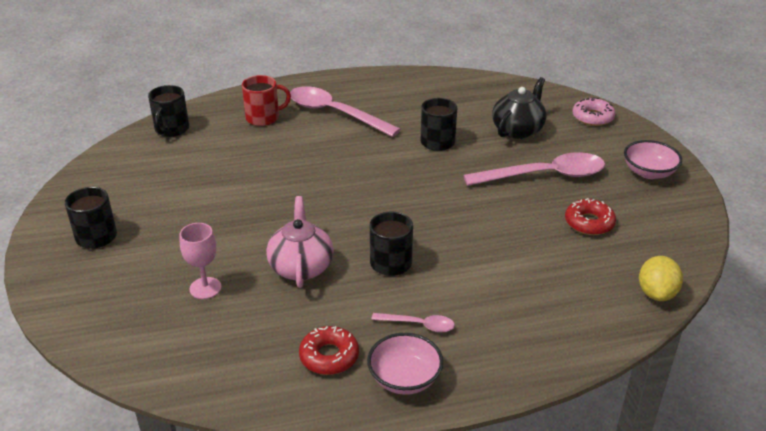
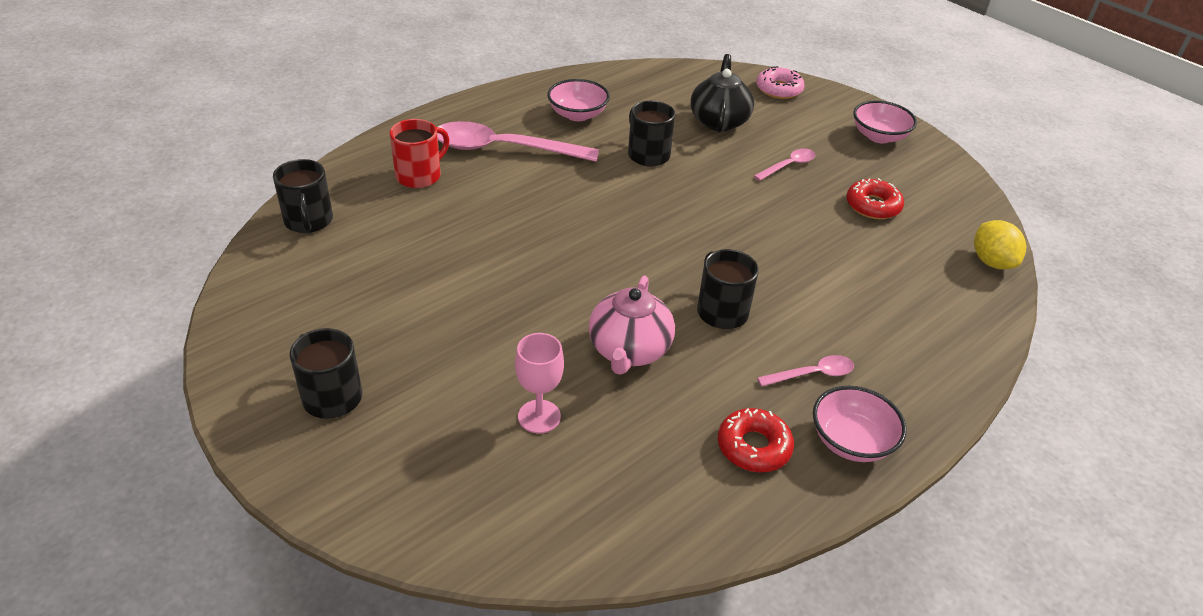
camera: 30 degrees left, 5 degrees up
pink teapot [266,196,334,288] -> pink teapot turned 135 degrees counterclockwise [589,276,675,375]
pink spoon [463,152,605,186] -> pink spoon [754,149,816,181], size x0.47
none -> pink bowl [547,79,610,121]

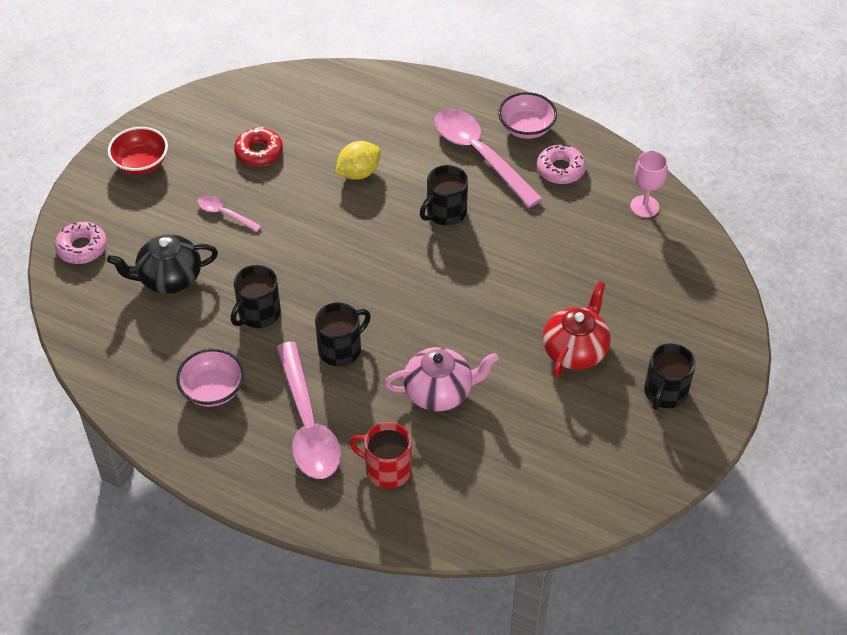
camera: 110 degrees left, 10 degrees up
black mug [273,159,333,233] -> black mug moved to [315,302,371,366]
pink goblet [515,333,564,433] -> pink goblet moved to [630,151,668,218]
pink teapot [589,276,675,375] -> pink teapot moved to [385,347,499,411]
red donut [718,408,794,472] -> pink donut [537,145,586,184]
pink spoon [757,355,854,387] -> pink spoon [434,108,543,208], size x2.12
pink bowl [853,100,917,143] -> red bowl [108,127,168,175]
yellow lemon [974,220,1026,269] -> yellow lemon moved to [335,141,381,180]
none -> red teapot [543,281,611,377]

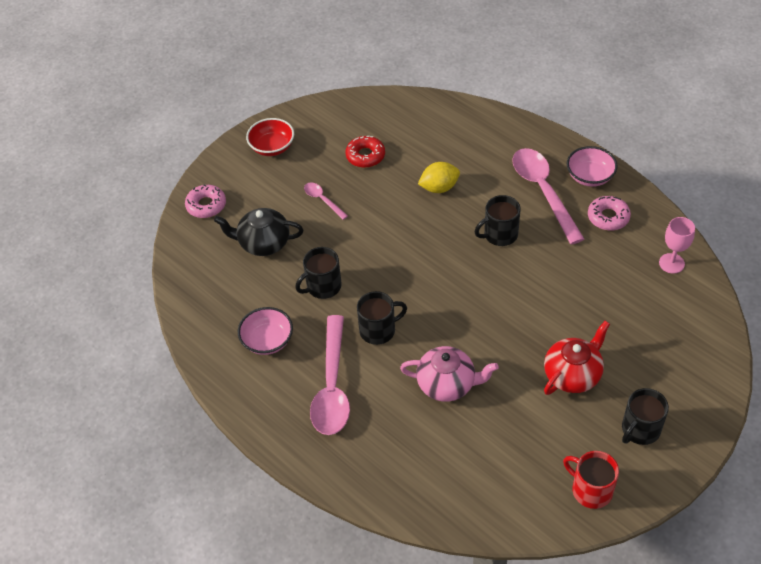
camera: 20 degrees right, 0 degrees up
red mug [349,422,412,489] -> red mug moved to [563,451,619,509]

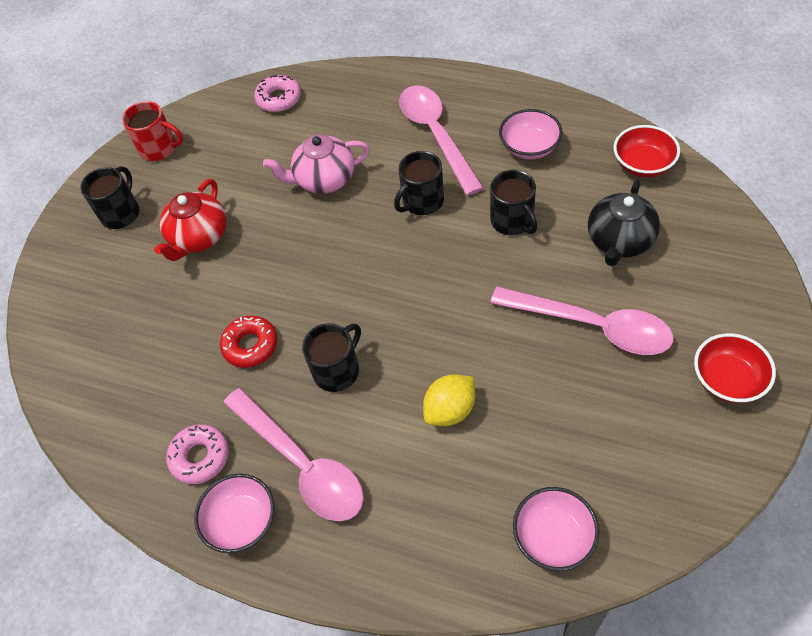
camera: 160 degrees right, 5 degrees up
pink donut [185,185,226,218] -> pink donut moved to [254,75,301,112]
black teapot [214,208,304,256] -> black teapot turned 135 degrees clockwise [588,180,660,266]
black mug [295,247,342,299] -> black mug turned 120 degrees clockwise [490,170,537,235]
pink spoon [304,183,348,220] -> pink spoon [490,286,673,355], size x2.12
red donut [346,136,385,168] -> red donut moved to [220,316,278,368]
pink goblet [659,217,695,274] -> none
none -> pink bowl [513,487,599,571]
none -> red bowl [613,125,680,177]

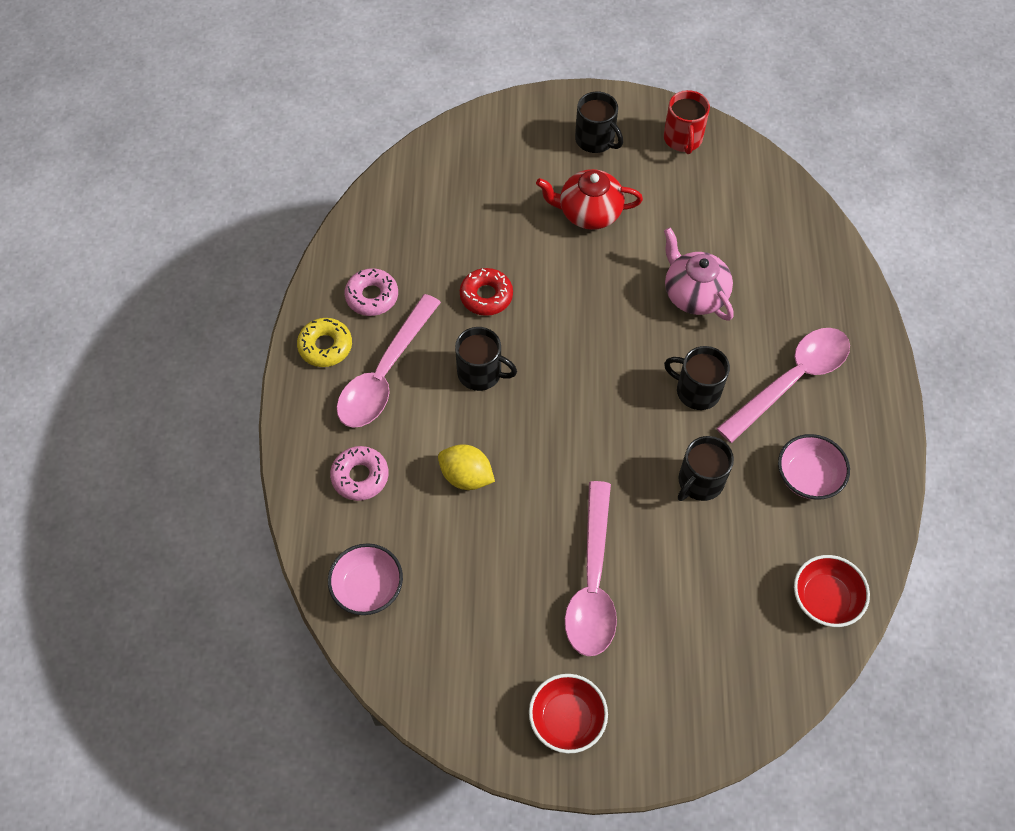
camera: 65 degrees right, 5 degrees up
black mug [80,166,139,229] -> black mug turned 45 degrees clockwise [575,91,623,153]
pink bowl [194,473,275,553] -> yellow donut [297,318,352,367]
pink donut [254,75,301,112] -> pink donut moved to [330,446,389,501]
black teapot [588,180,660,266] -> none

